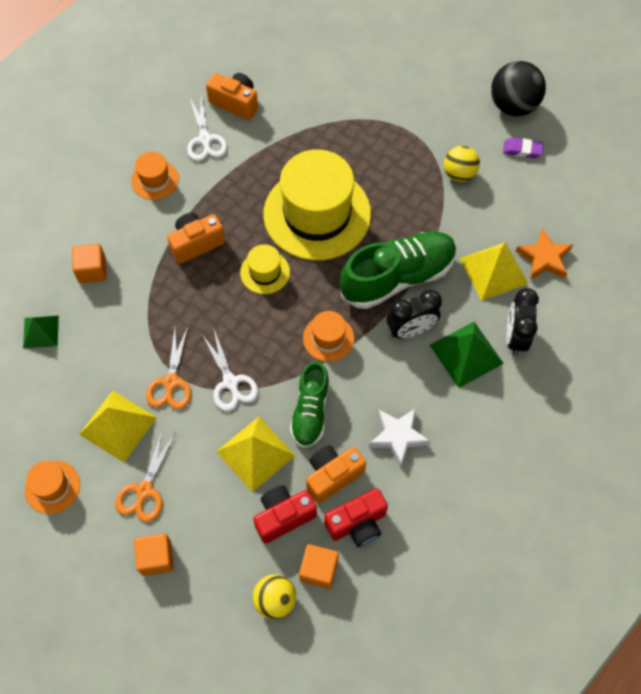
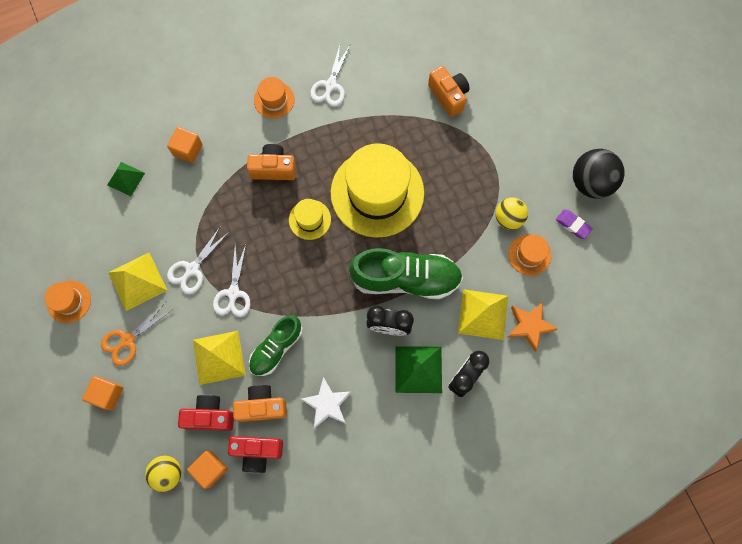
camera: 30 degrees right, 10 degrees up
orange scissors [146,327,191,410] -> white scissors [167,226,229,294]
orange camera [206,73,258,120] -> orange camera moved to [428,66,470,117]
orange hat [303,311,354,362] -> orange hat moved to [508,234,551,276]

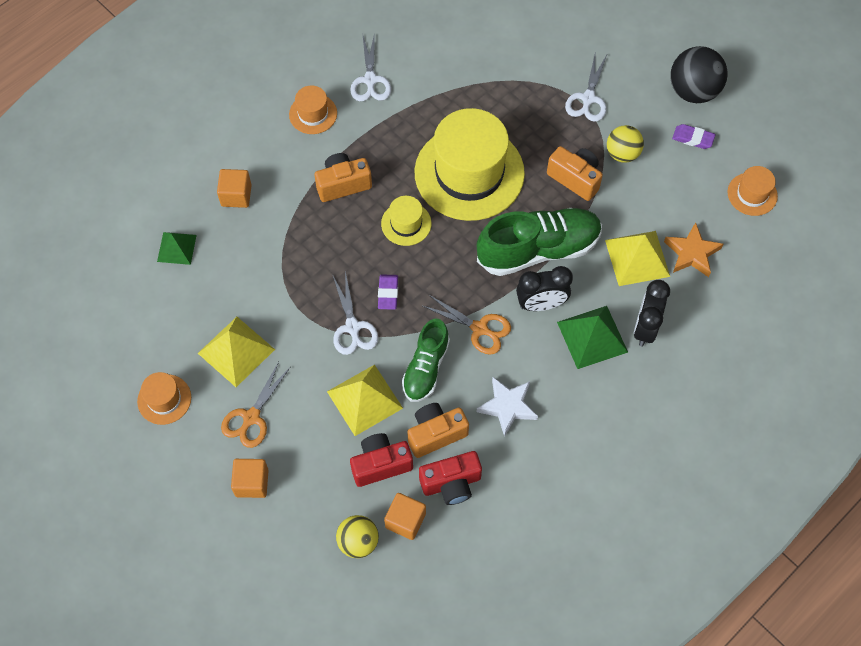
camera: 20 degrees left, 10 degrees down
white scissors [167,226,229,294] -> white scissors moved to [565,55,607,122]
orange camera [428,66,470,117] -> orange camera moved to [547,146,603,201]
orange hat [508,234,551,276] -> orange hat moved to [728,166,778,216]
none -> purple eraser [378,275,398,310]
none -> orange scissors [423,294,511,355]

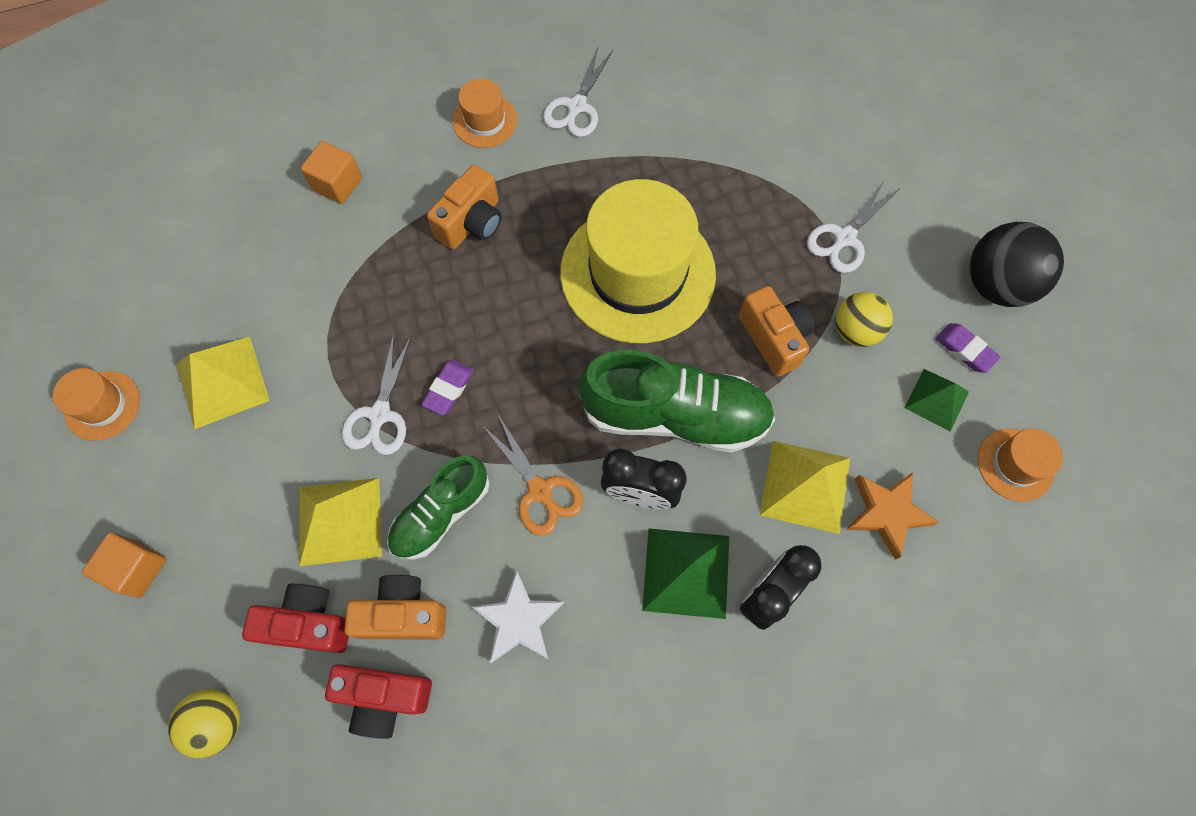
camera: 25 degrees right, 5 degrees up
green pyramid [157,232,197,265] -> green pyramid moved to [905,369,969,432]
orange scissors [221,362,290,448] -> none
orange camera [314,153,372,202] -> orange camera turned 120 degrees clockwise [427,165,502,250]
yellow hat [381,196,431,246] -> none
orange cube [384,493,426,540] -> none

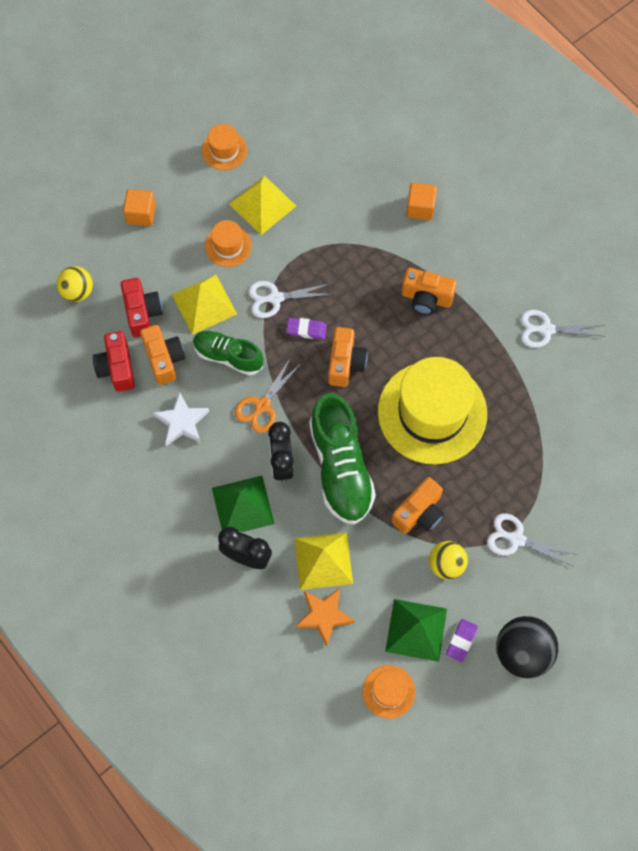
camera: 70 degrees right, 0 degrees up
orange hat [453,79,517,148] -> orange hat moved to [205,220,252,267]
green pyramid [905,369,969,432] -> green pyramid [385,599,447,662], size x1.56
none -> orange camera [328,327,368,387]

